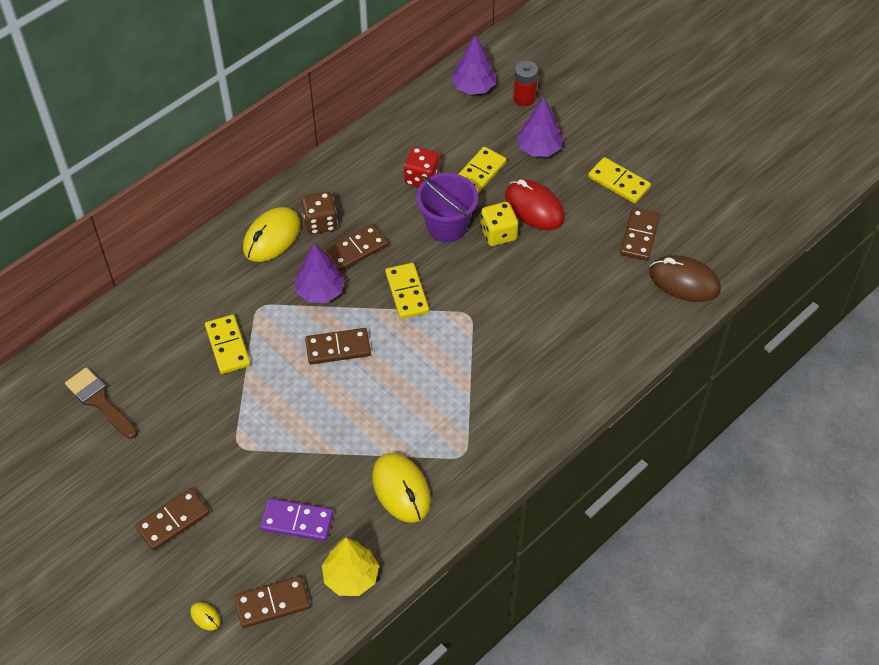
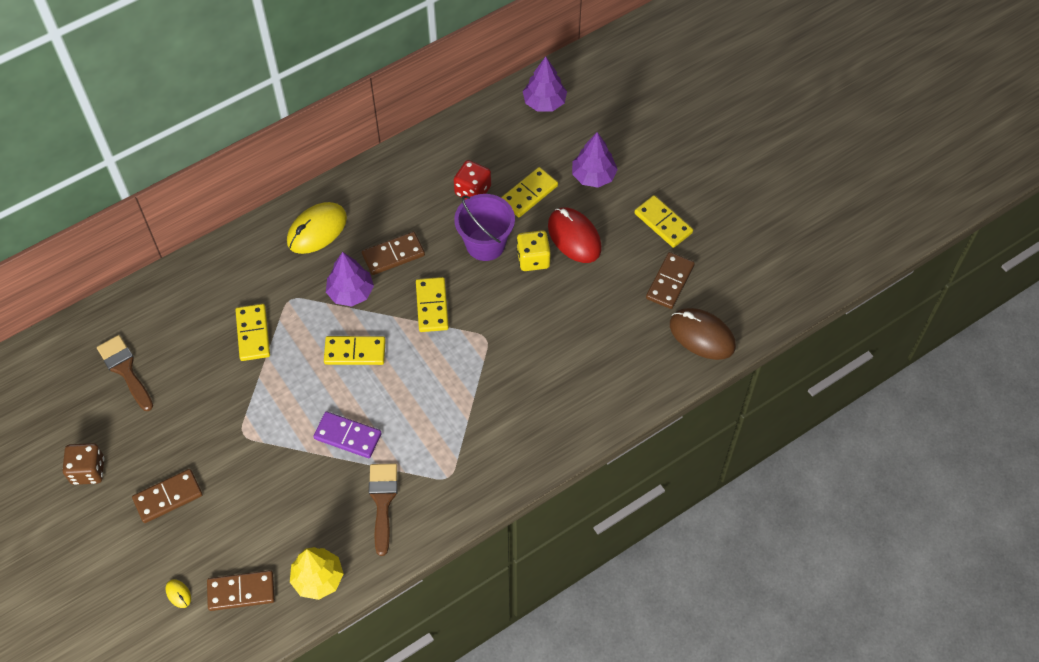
camera: 10 degrees right, 5 degrees up
purple domino [260,498,334,541] -> purple domino moved to [313,412,382,458]
brown dice [301,191,337,235] -> brown dice moved to [62,443,104,485]
brown domino [305,328,371,365] -> yellow domino [324,336,386,365]
yellow mouse [372,453,431,523] -> brown brush [369,464,398,556]
red battery [513,61,538,106] -> none

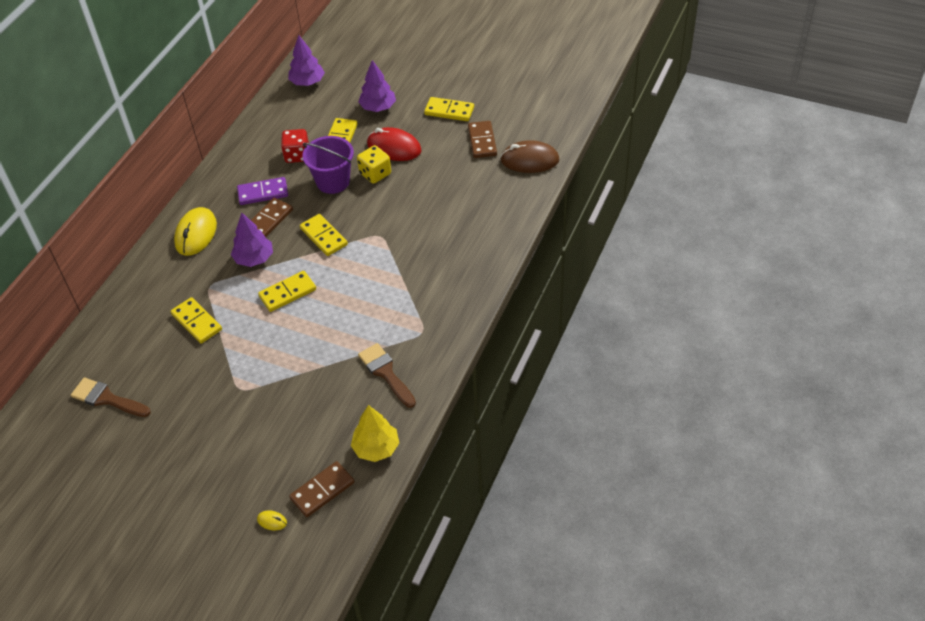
camera: 30 degrees left, 10 degrees down
brown dice [62,443,104,485] -> none
brown domino [132,469,203,523] -> none
purple domino [313,412,382,458] -> purple domino moved to [237,177,288,205]

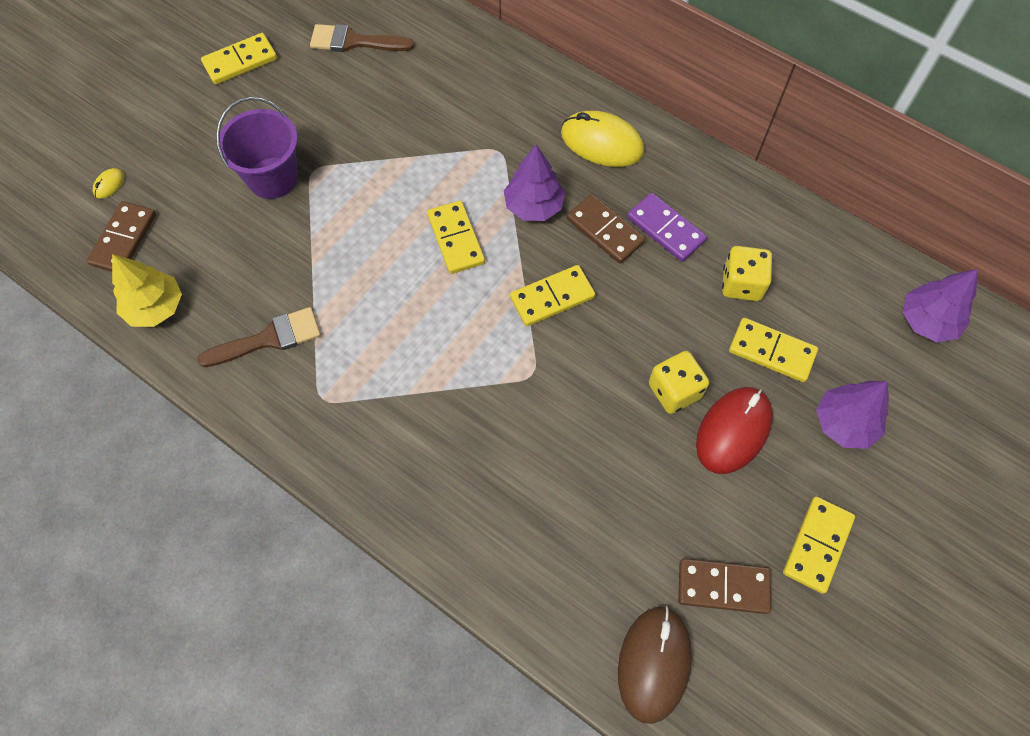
camera: 100 degrees right, 15 degrees up
brown brush [71,378,151,417] -> brown brush turned 120 degrees counterclockwise [310,24,414,52]
yellow domino [170,297,222,344] -> yellow domino moved to [201,33,277,84]
purple domino [237,177,288,205] -> purple domino turned 45 degrees counterclockwise [627,193,707,262]
red dice [281,129,309,163] -> yellow dice [722,246,772,301]
brown domino [289,461,355,517] -> brown domino turned 45 degrees clockwise [86,201,156,272]
purple bucket [302,136,354,194] -> purple bucket moved to [216,97,298,199]

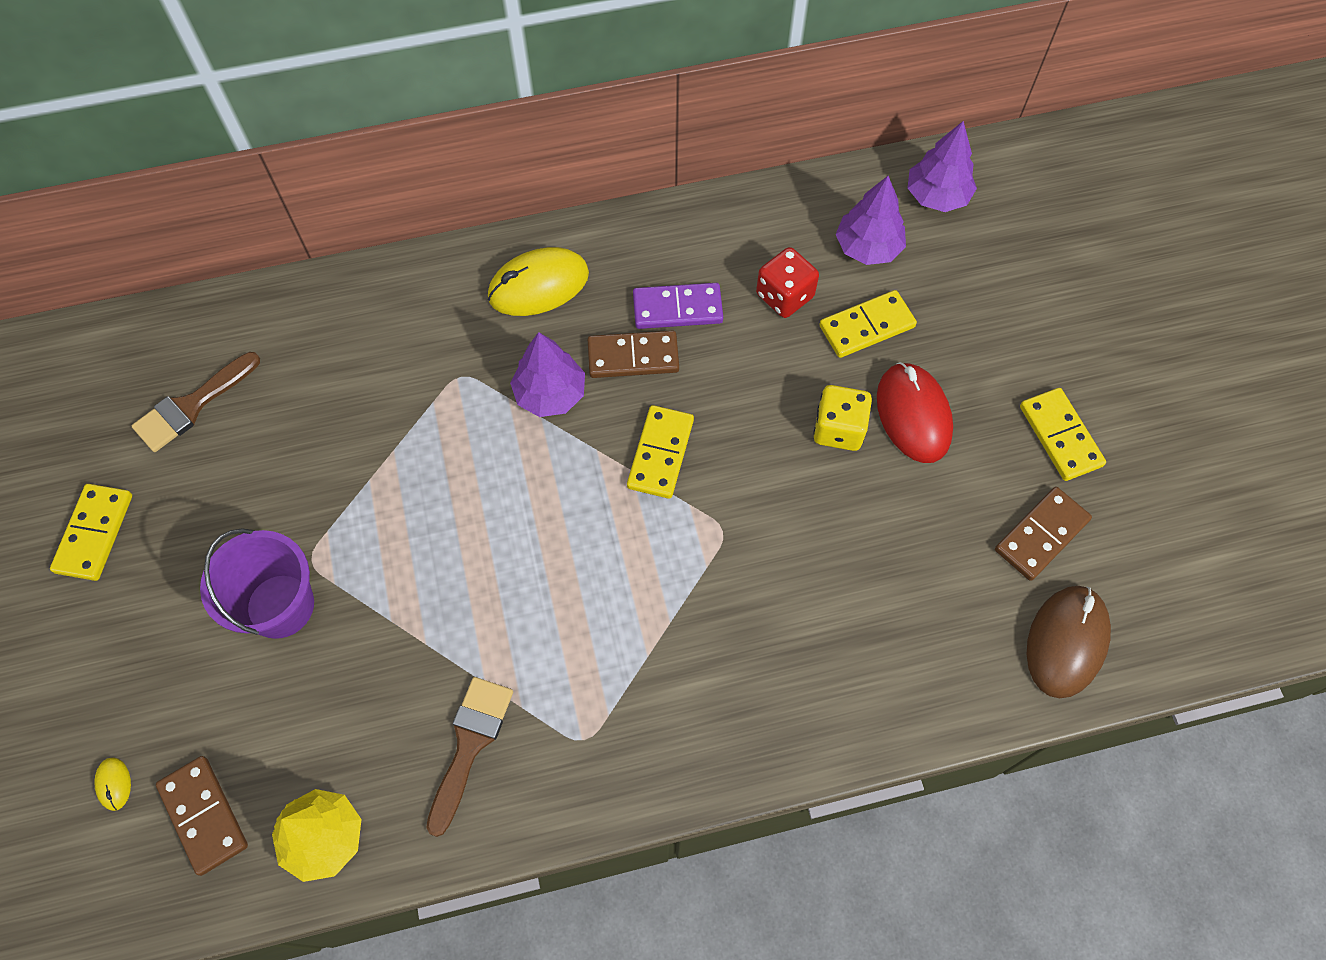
camera: 50 degrees left, 0 degrees up
yellow domino [427,201,485,274] -> none
brown mouse [618,606,692,724] -> brown mouse turned 60 degrees clockwise [1027,586,1111,698]
yellow dice [722,246,772,301] -> red dice [756,247,819,318]
purple tree [816,381,889,449] -> purple tree moved to [836,176,906,265]

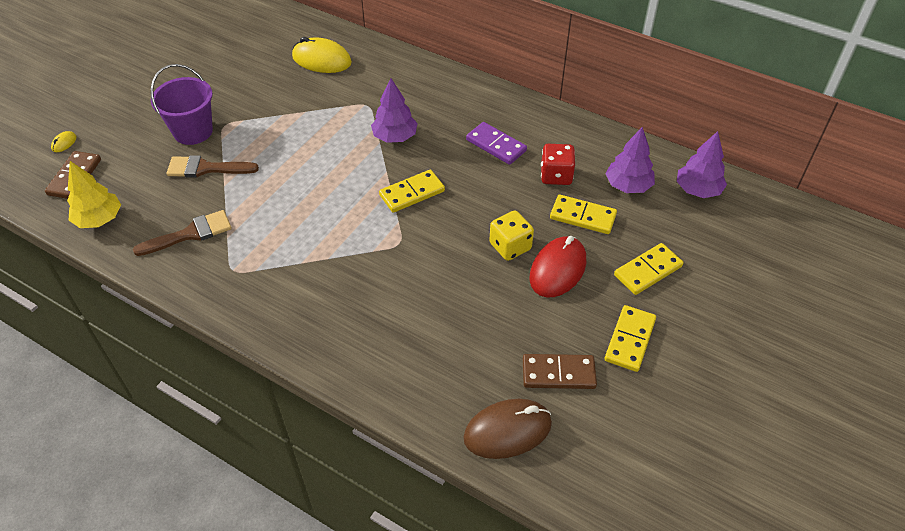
camera: 45 degrees right, 15 degrees down
yellow domino [50,484,132,581] -> yellow domino moved to [614,243,683,295]
brown brush [131,352,260,452] -> brown brush moved to [166,155,259,178]
yellow mouse [488,247,589,316] -> yellow mouse moved to [292,37,352,73]
brown domino [588,330,679,378] -> none

